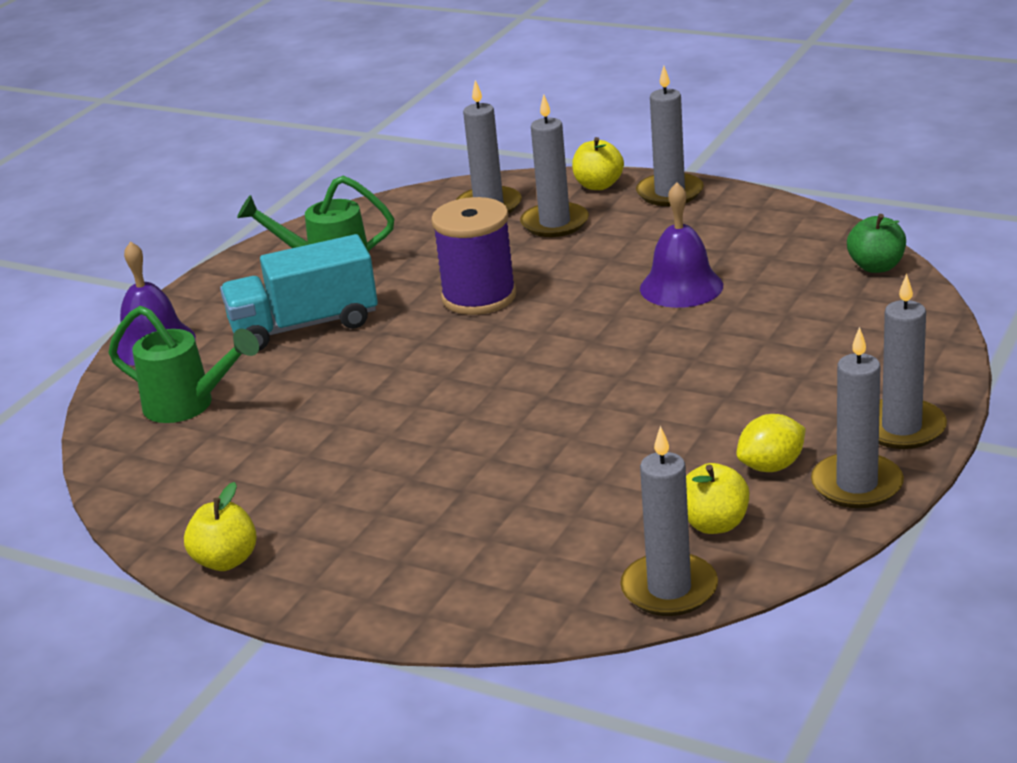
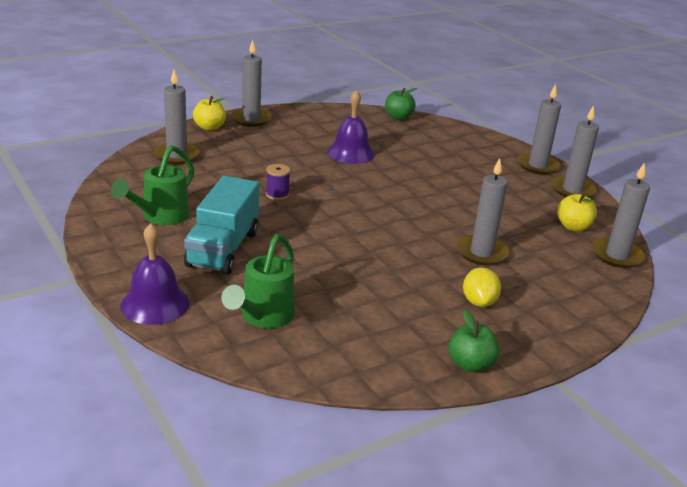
camera: 65 degrees left, 0 degrees up
green watering can [109,306,259,423] -> green watering can turned 150 degrees clockwise [221,234,295,328]
yellow apple [184,482,257,571] -> green apple [448,310,500,373]
purple spool [431,197,516,315] -> purple spool [266,164,290,200], size x0.48
grey candle [520,95,589,237] -> grey candle moved to [456,158,509,265]
yellow lemon [736,414,806,472] -> yellow lemon moved to [463,267,501,307]

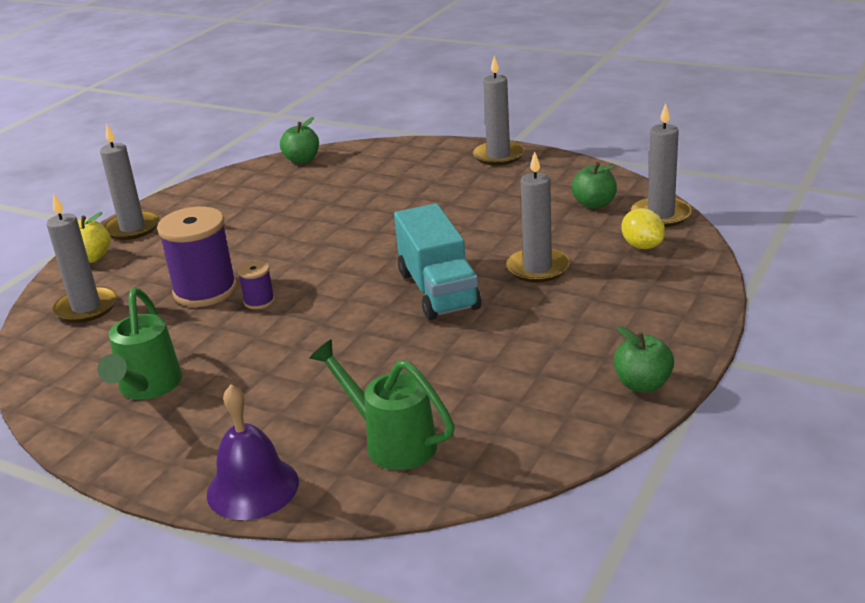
camera: 25 degrees left, 0 degrees up
turquoise truck [184,176,259,275] -> turquoise truck moved to [394,203,481,320]
green watering can [221,234,295,328] -> green watering can turned 135 degrees clockwise [309,339,455,470]
purple bell [327,90,375,164] -> none
yellow lemon [463,267,501,307] -> yellow lemon moved to [621,208,665,249]
grey candle [551,105,599,198] -> none
yellow apple [557,193,597,231] -> green apple [571,162,617,209]
none -> purple spool [157,206,237,307]

